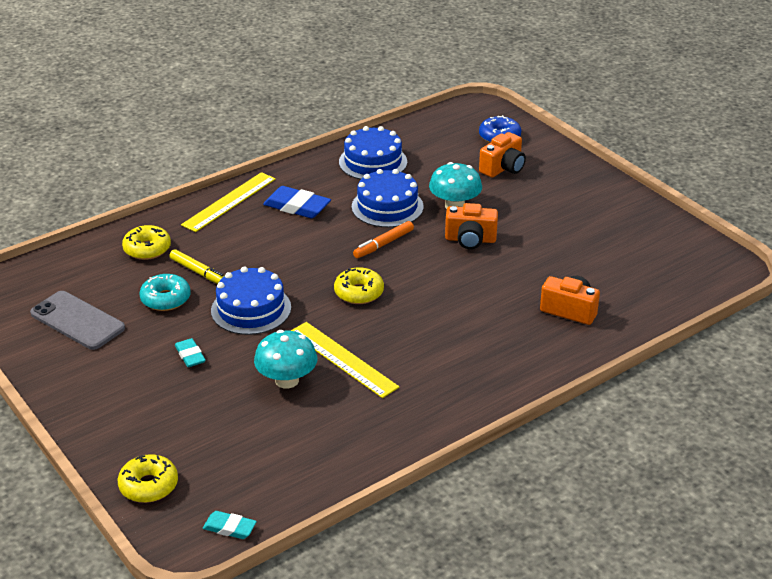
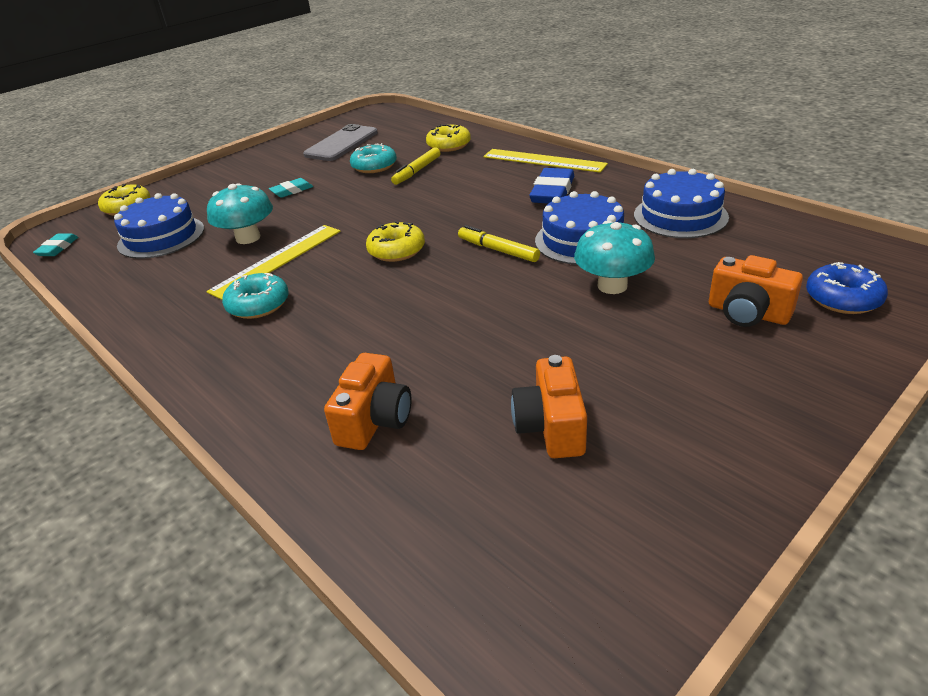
camera: 85 degrees right, 0 degrees up
blue cake [211,267,291,335] -> blue cake moved to [114,193,204,259]
orange marker [353,221,414,258] -> yellow marker [458,225,540,262]
orange camera [445,203,498,249] -> orange camera moved to [511,355,587,458]
none -> turquoise donut [222,273,289,319]

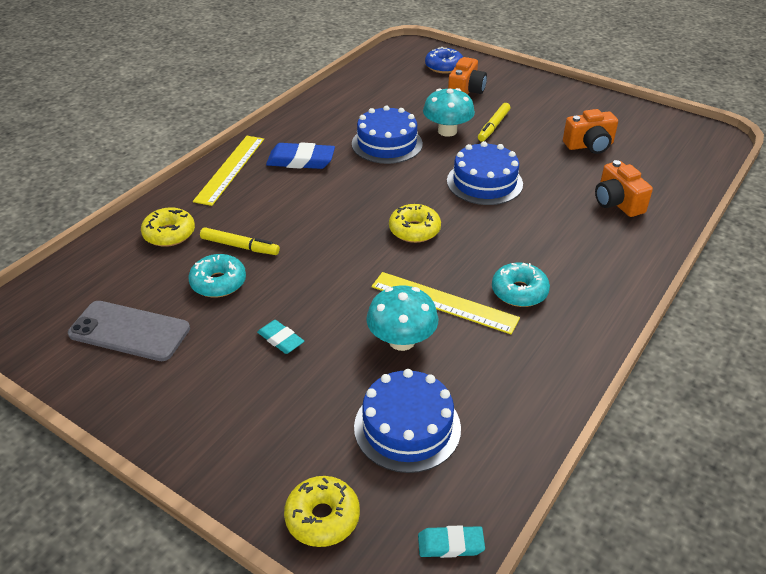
camera: 105 degrees left, 5 degrees up
orange camera [324,353,412,450] -> orange camera turned 120 degrees counterclockwise [595,160,653,217]
yellow marker [458,225,540,262] -> yellow marker moved to [478,103,510,142]
blue cake [634,169,729,238] -> blue cake moved to [447,141,523,205]

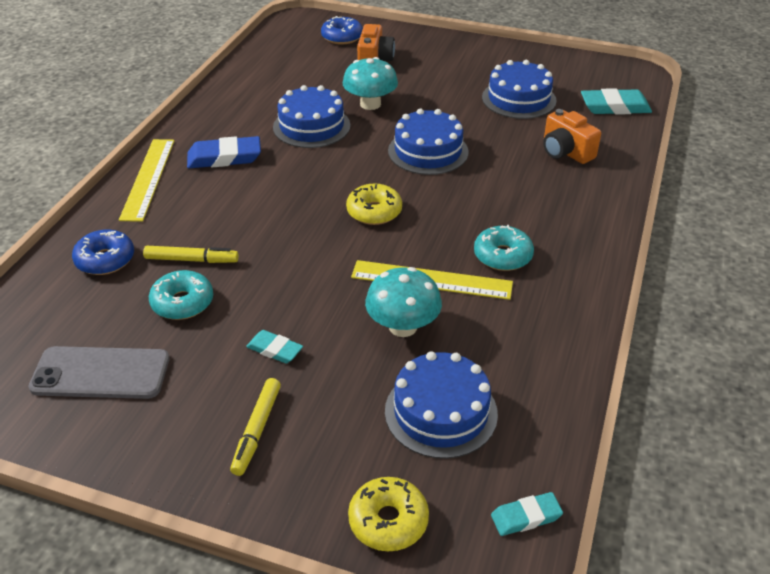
camera: 15 degrees left, 0 degrees up
yellow donut [141,207,195,247] -> blue donut [72,229,134,275]
yellow marker [478,103,510,142] -> yellow marker moved to [230,378,281,476]
orange camera [563,109,618,154] -> blue cake [482,60,557,119]
none -> turquoise eraser [581,88,652,115]

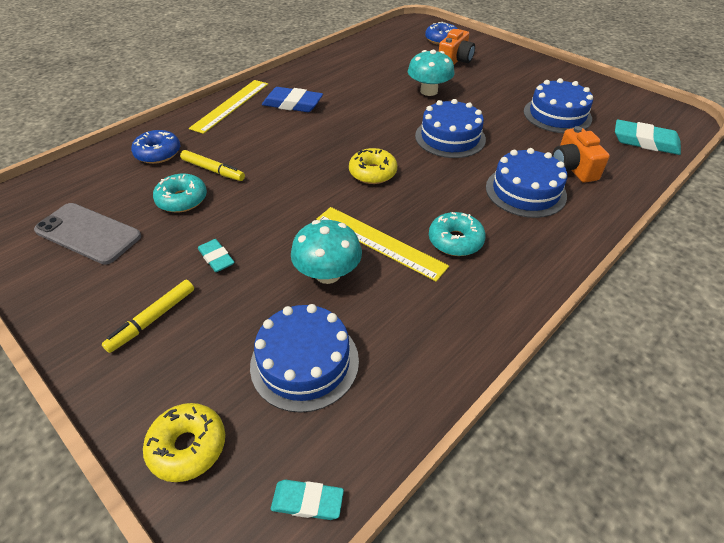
camera: 25 degrees right, 5 degrees up
blue cake [273,85,351,148] -> blue cake moved to [486,148,567,218]

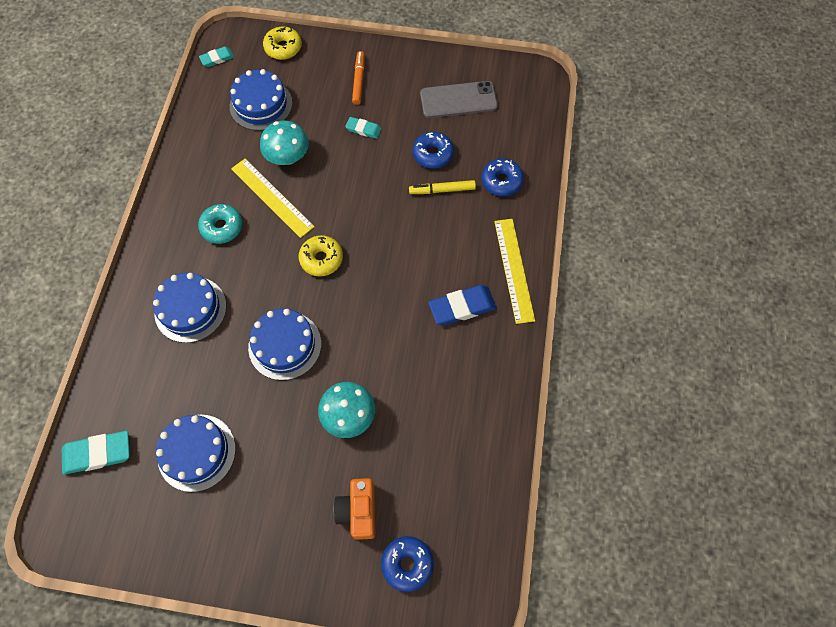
camera: 145 degrees right, 20 degrees up
yellow marker [102,280,194,353] -> orange marker [352,51,365,105]
turquoise donut [153,173,207,213] -> blue donut [413,132,454,169]
yellow ruler [316,207,449,282] -> yellow ruler turned 45 degrees clockwise [231,159,315,238]
orange camera [552,126,610,183] -> none

